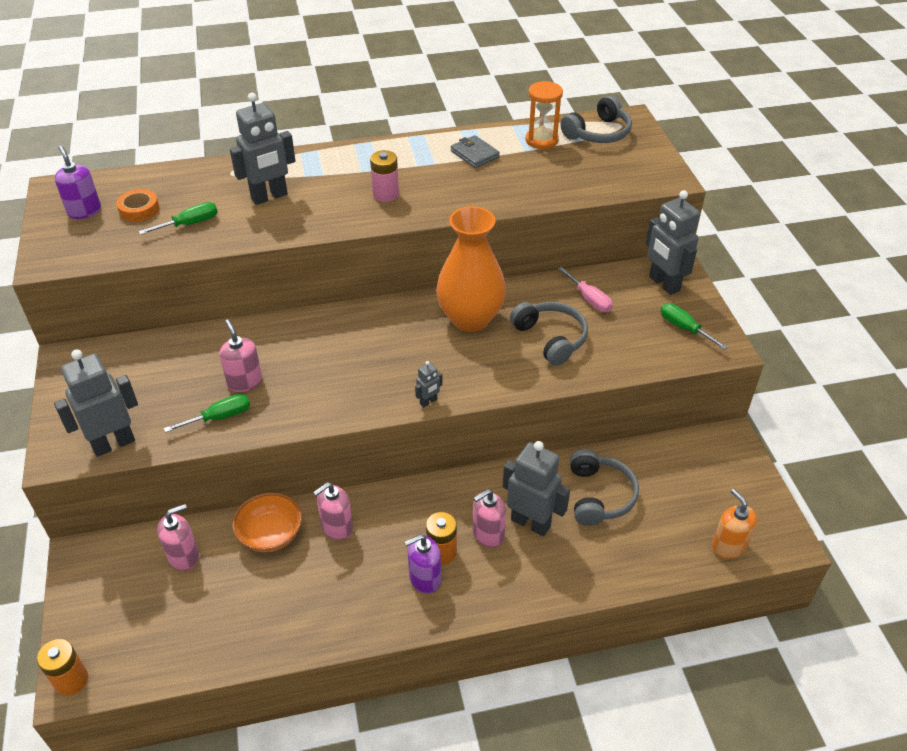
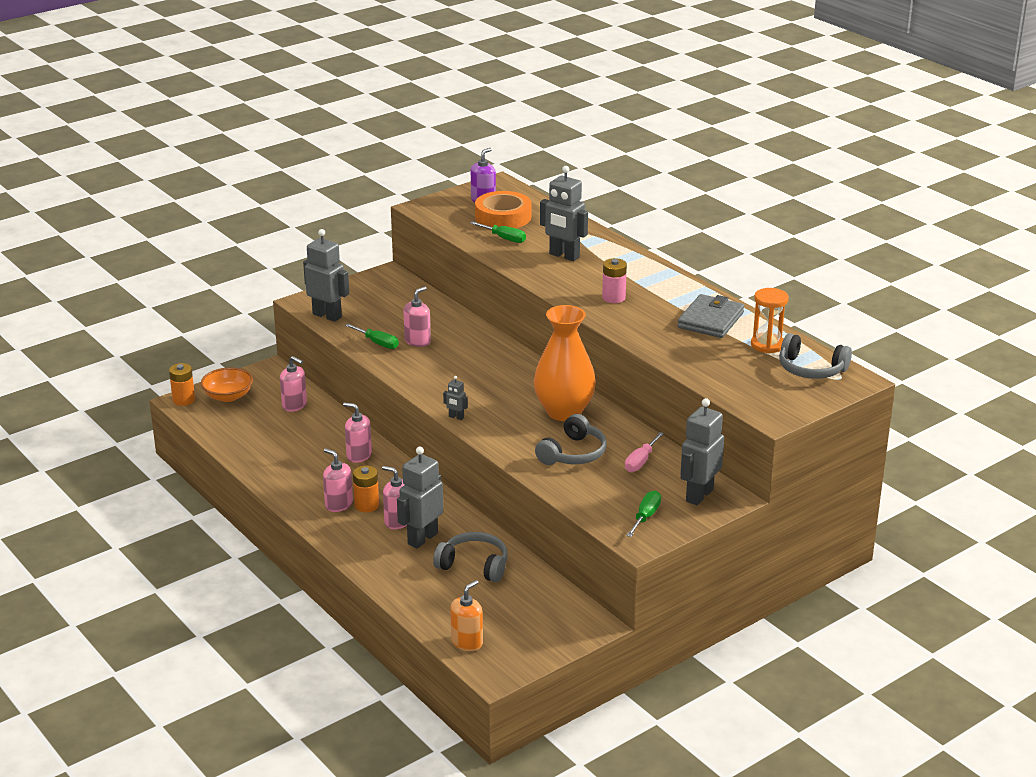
camera: 65 degrees right, 15 degrees down
orange tape [116,189,159,222] -> orange tape [475,191,531,228], size x1.79
orange bowl [232,493,302,552] -> orange bowl moved to [201,367,253,402]
purple soap dispenser [404,534,441,594] -> pink soap dispenser [323,448,353,512]
grey wallet [451,135,500,168] -> grey wallet [677,294,744,338], size x1.56
grey robot [503,441,570,536] -> grey robot turned 150 degrees counterclockwise [397,446,443,548]
grey headphones [570,449,639,526] -> grey headphones turned 135 degrees counterclockwise [433,532,508,582]

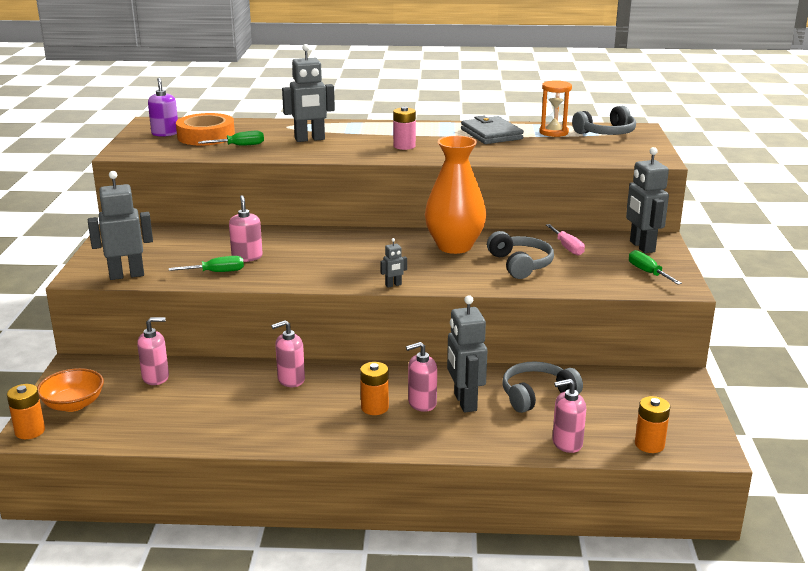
camera: 50 degrees left, 5 degrees down
pink soap dispenser [323,448,353,512] -> pink soap dispenser moved to [552,379,586,453]
orange soap dispenser [450,580,483,651] -> orange battery [635,396,670,453]

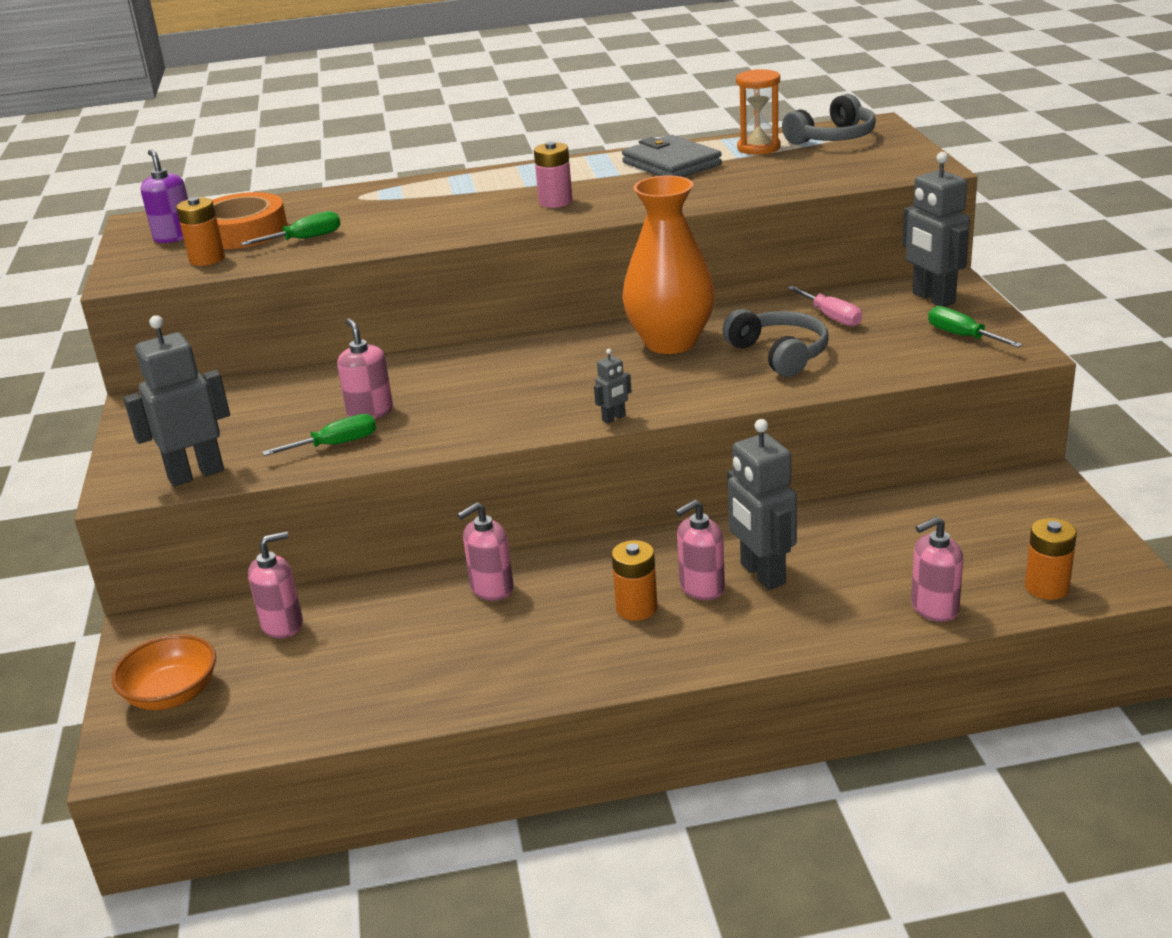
camera: 10 degrees left, 5 degrees up
orange battery [7,384,45,439] -> orange battery moved to [176,197,225,266]
grey robot [282,44,335,142] -> none
grey headphones [502,361,583,413] -> none

